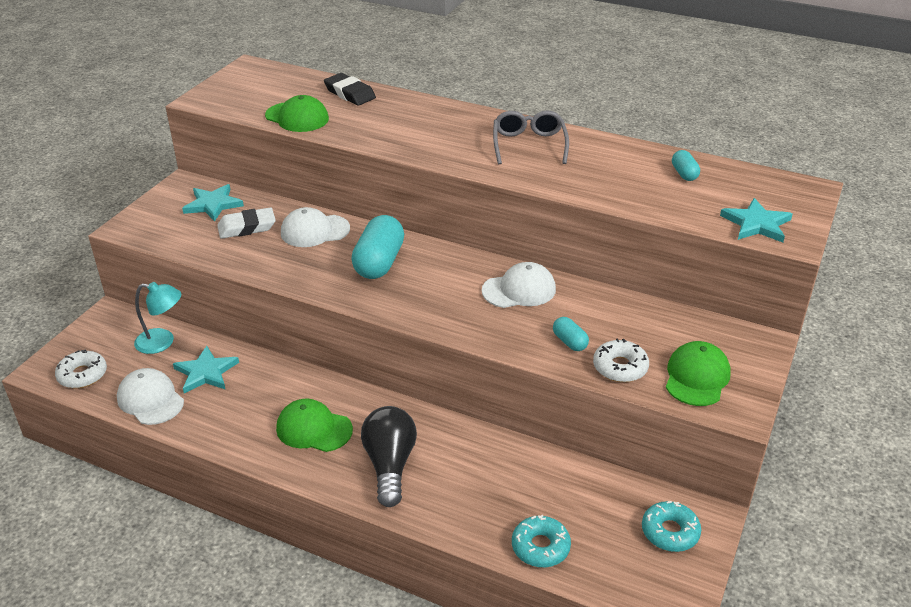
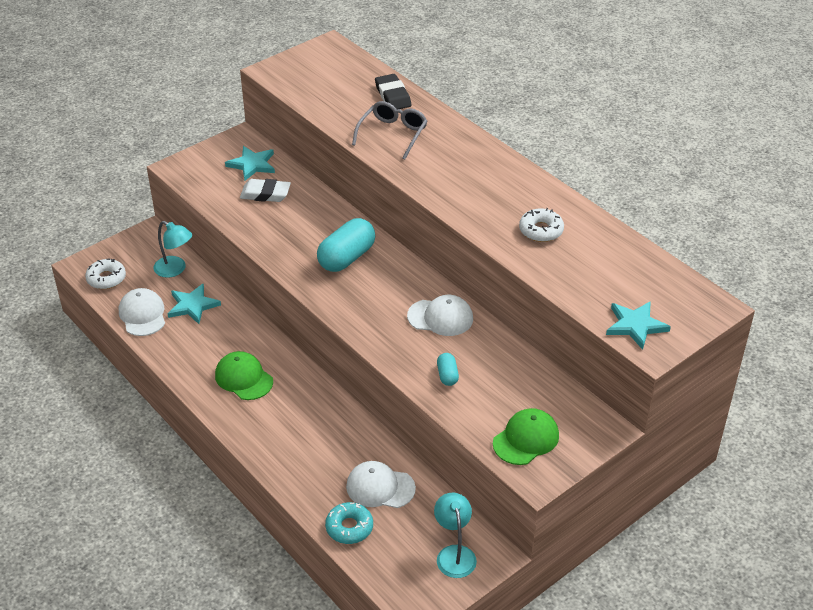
camera: 25 degrees right, 5 degrees up
green cap [265,95,329,132] -> none
white cap [281,207,350,247] -> white cap moved to [346,461,416,508]
black light bulb [361,406,417,507] -> none
grey glasses [493,110,569,164] -> grey glasses moved to [352,101,427,159]
white donut [593,338,649,382] -> white donut moved to [519,208,564,242]
turquoise donut [642,501,701,552] -> turquoise lamp [434,493,477,578]
turquoise capsule [672,150,700,181] -> none

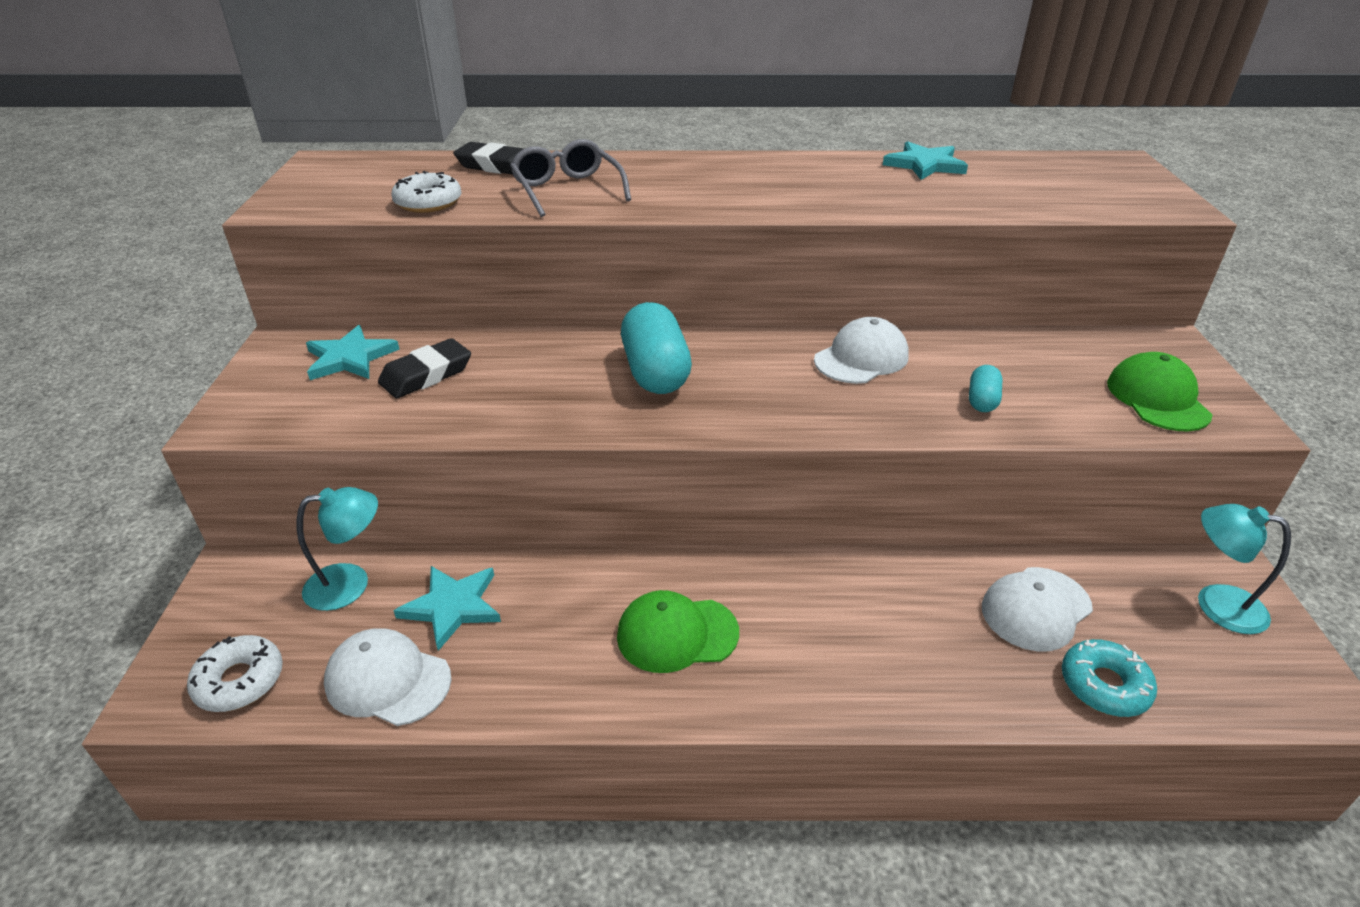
camera: 50 degrees left, 5 degrees down
white eraser [240,179,291,202] -> black eraser [378,338,471,398]
turquoise capsule [437,353,459,386] -> turquoise capsule turned 75 degrees clockwise [969,365,1003,412]
white donut [519,208,564,242] -> white donut moved to [391,171,461,213]
turquoise star [606,301,671,350] -> turquoise star moved to [883,141,968,180]

